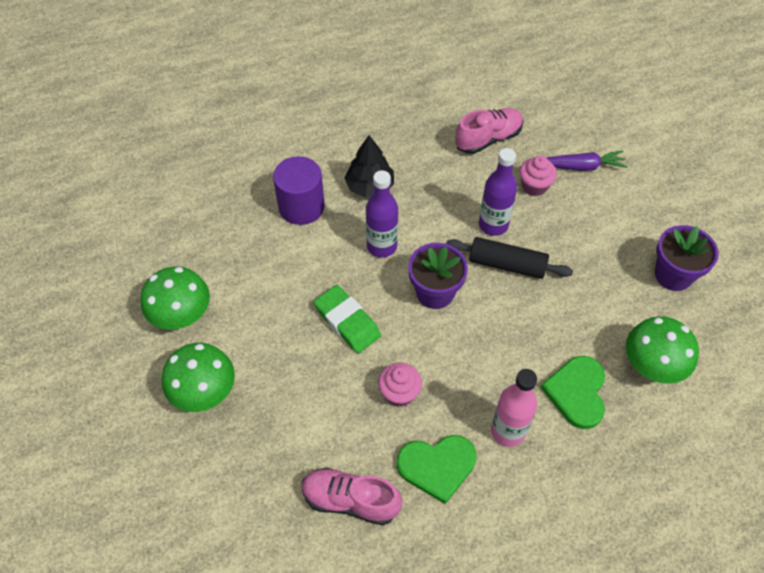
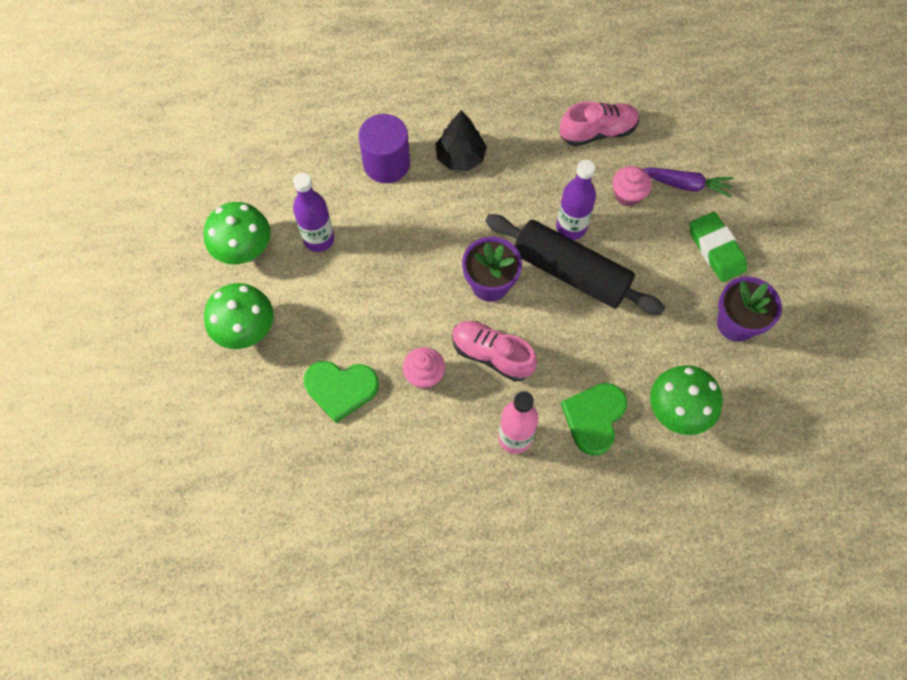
camera: 15 degrees right, 10 degrees up
pink shoe [302,468,402,525] -> pink shoe moved to [452,321,537,382]
green eraser [314,285,381,353] -> green eraser moved to [689,212,747,282]
purple bottle [366,170,398,258] -> purple bottle moved to [293,173,334,252]
green heart [397,435,476,504] -> green heart moved to [304,361,379,423]
black rolling pin [446,237,573,279] -> black rolling pin [485,214,665,315], size x1.52

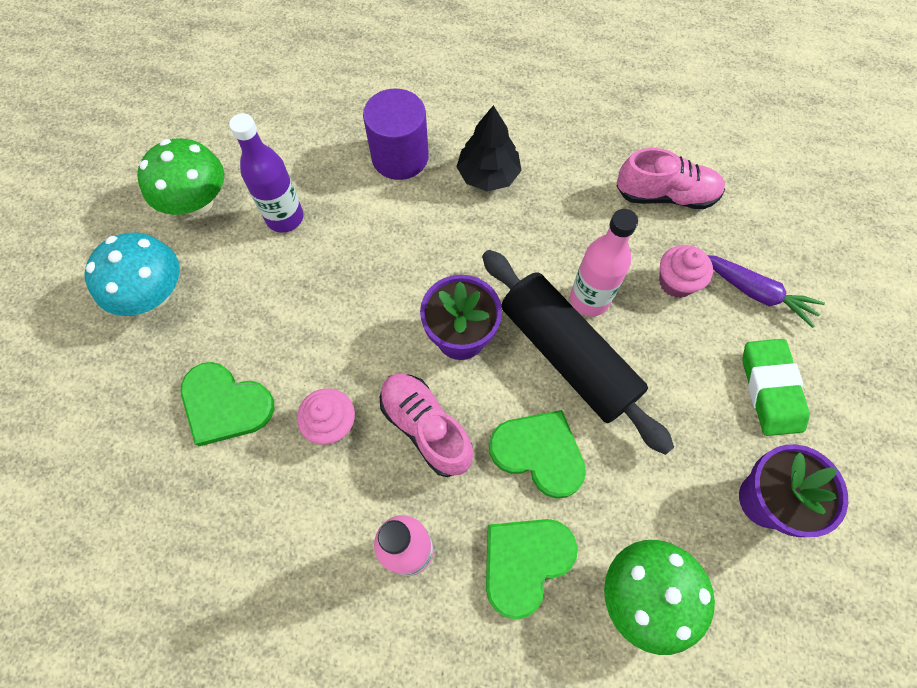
camera: 20 degrees right, 0 degrees up
green mushroom [204,283,273,349] -> turquoise mushroom [85,232,180,316]
purple bottle [556,160,596,240] -> pink bottle [570,209,638,316]
none -> green heart [489,410,586,498]

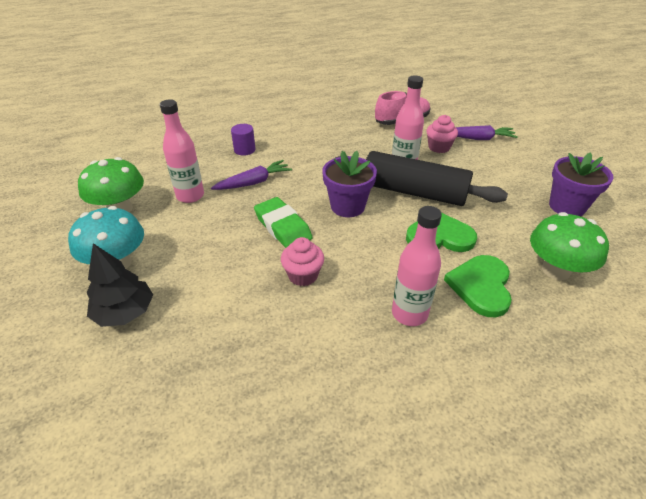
camera: 30 degrees left, 25 degrees down
green heart [181,362,274,446] -> none
purple bottle [229,113,304,233] -> pink bottle [160,99,204,203]
purple cylinder [363,89,429,180] -> purple cylinder [231,124,256,156], size x0.56
pink shoe [380,374,473,477] -> none
black tree [456,105,521,192] -> black tree moved to [86,243,153,327]
green eraser [743,339,810,436] -> green eraser moved to [254,197,313,248]
none -> purple carrot [211,160,292,190]

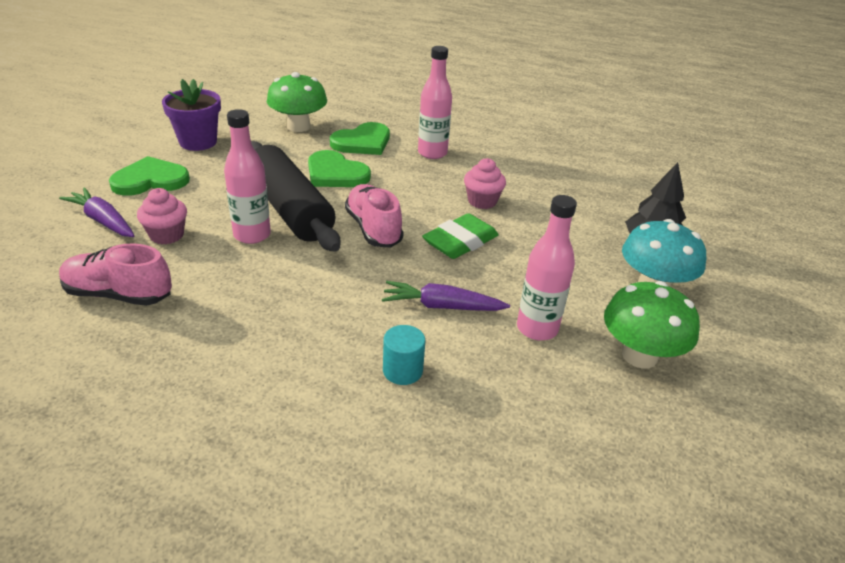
camera: 145 degrees left, 5 degrees down
purple cylinder [231,124,256,156] -> turquoise cylinder [383,325,425,385]
green eraser [254,197,313,248] -> green eraser turned 45 degrees clockwise [422,213,499,259]
purple flower pot [322,151,377,217] -> pink shoe [345,184,404,248]
none -> green heart [109,156,190,196]

